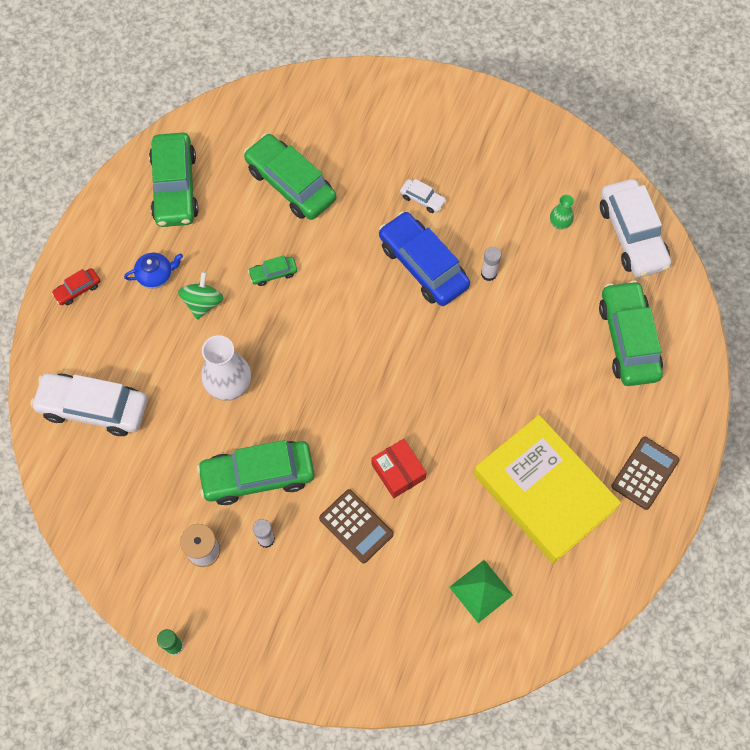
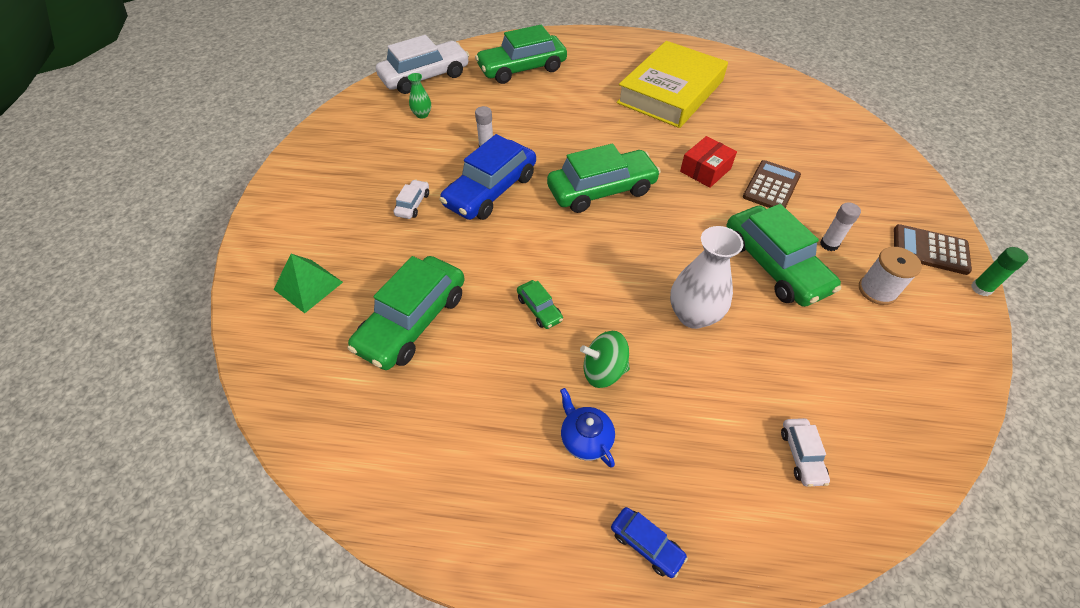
camera: 105 degrees left, 15 degrees down
white car [30,373,147,436] -> white car [781,418,830,487], size x0.45
red car [51,268,100,305] -> blue car [611,507,688,578]
green car [149,132,199,227] -> green car moved to [547,144,661,213]
green pyramid [449,560,513,623] -> green pyramid moved to [273,254,343,313]
brown calculator [611,437,680,510] -> brown calculator moved to [894,224,972,275]

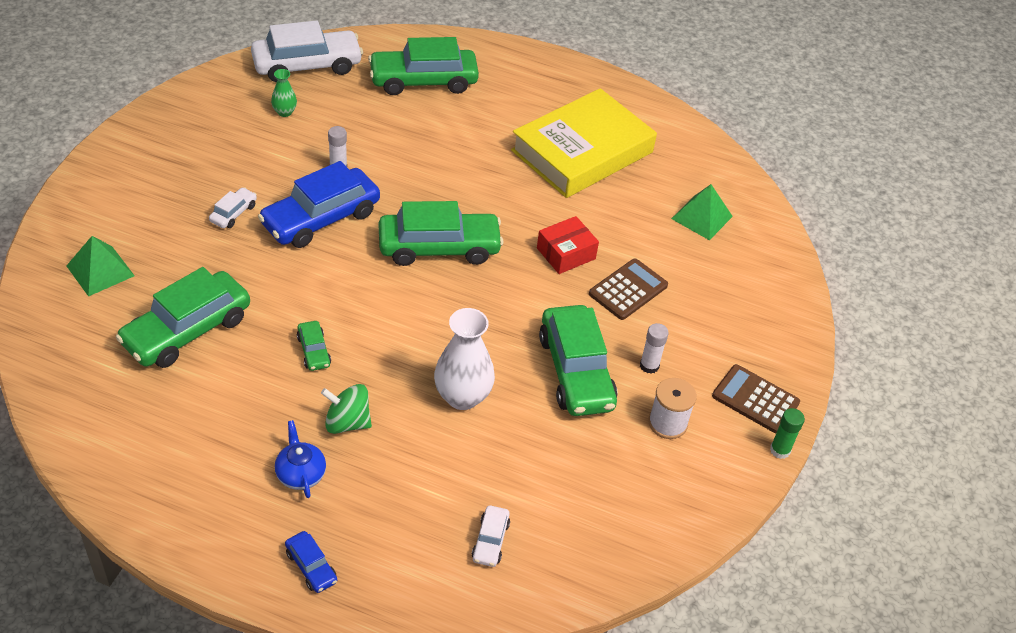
camera: 10 degrees right, 5 degrees down
none -> green pyramid [671,184,733,240]

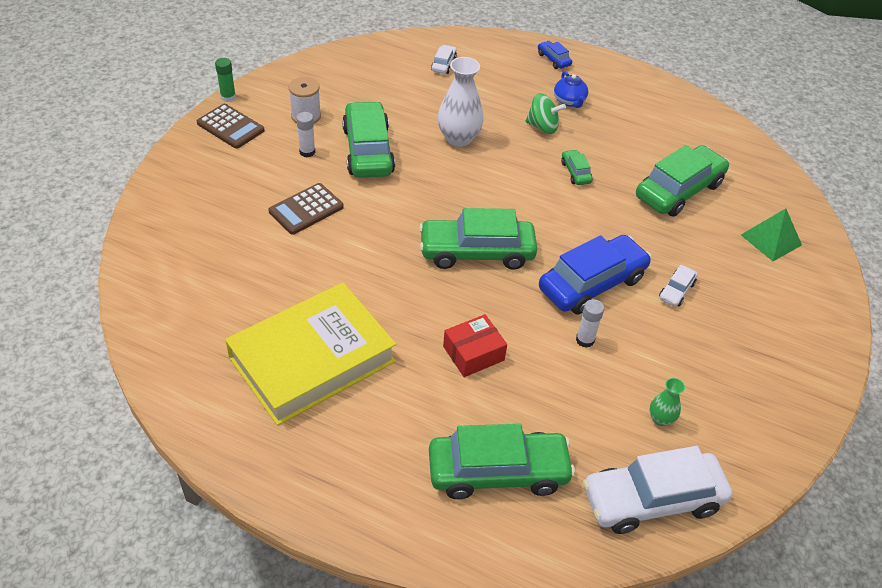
camera: 175 degrees left, 0 degrees up
red box [537,216,599,274] -> red box moved to [443,314,507,377]
green pyramid [671,184,733,240] -> none

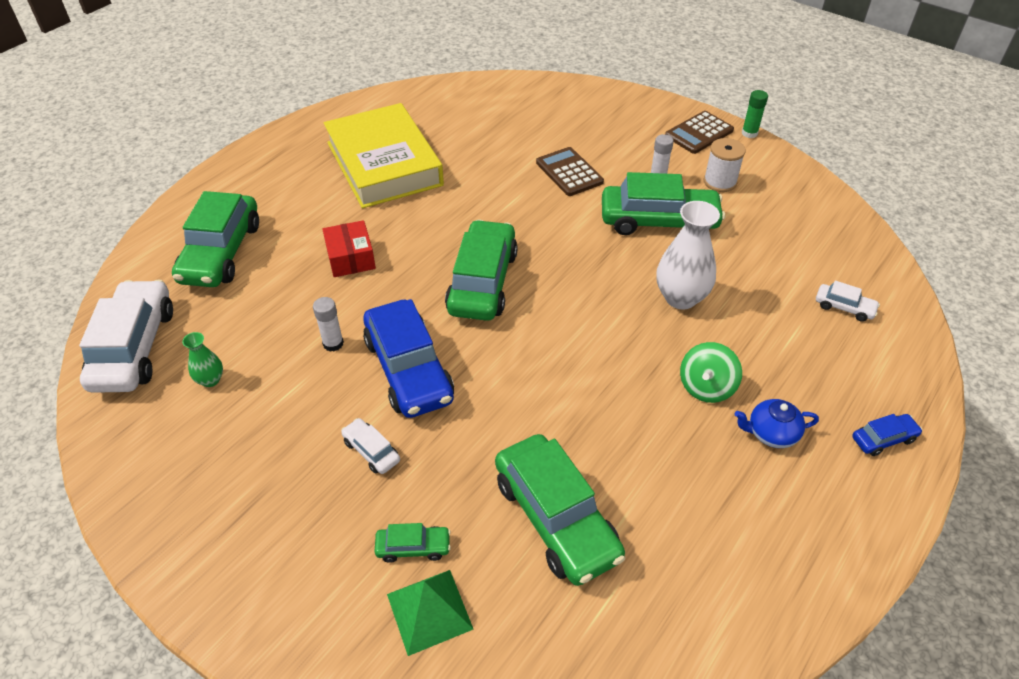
camera: 105 degrees right, 0 degrees up
green car [561,149,593,185] -> green car moved to [374,523,451,563]

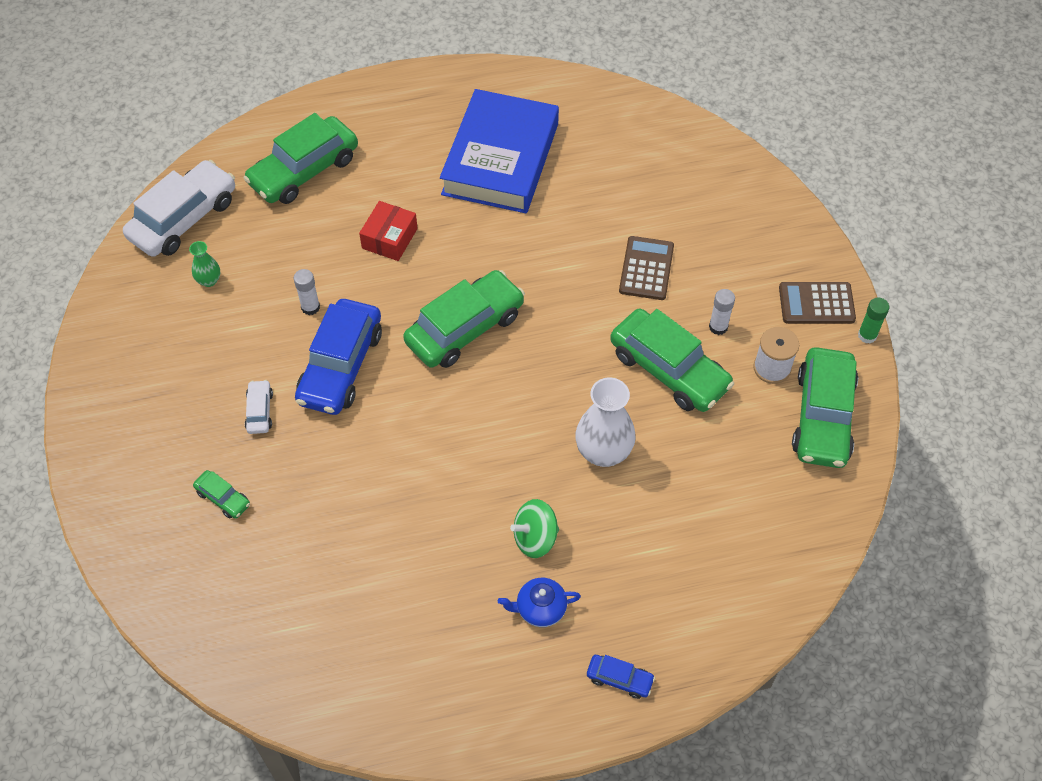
camera: 40 degrees right, 10 degrees up
yellow book [324,103,444,208] -> blue book [440,89,559,213]
green pyramid [387,570,473,656] -> none
green car [495,434,625,586] -> green car moved to [792,347,858,468]
blue teapot [735,399,819,448] -> blue teapot turned 45 degrees counterclockwise [498,578,581,627]
white car [816,281,880,322] -> none

